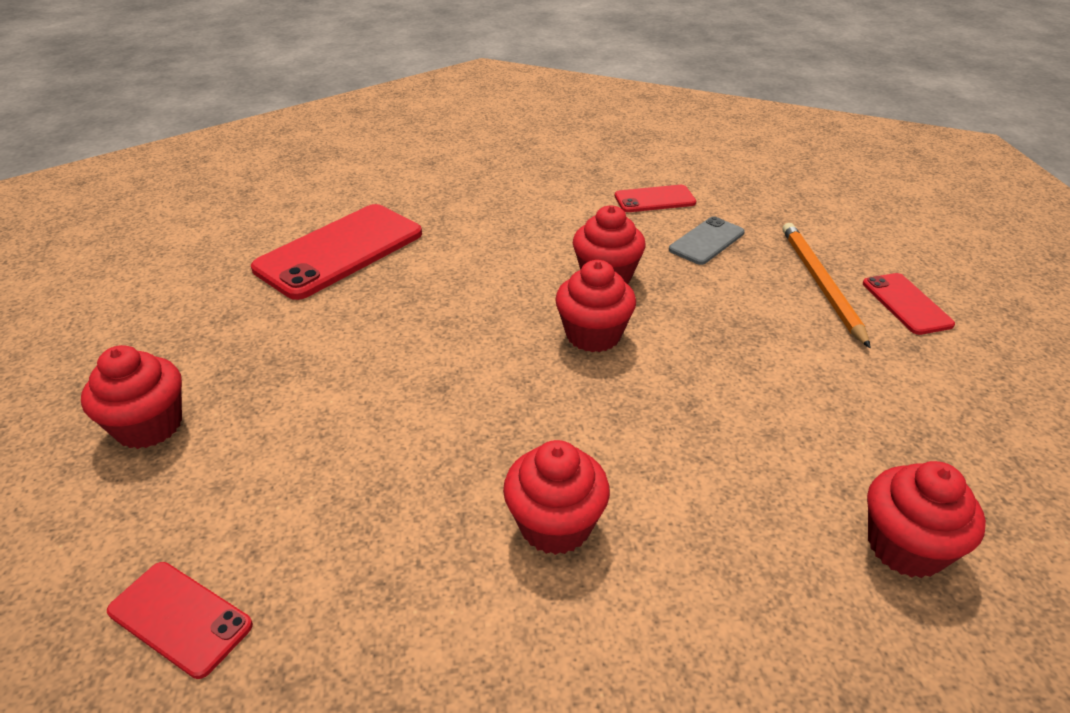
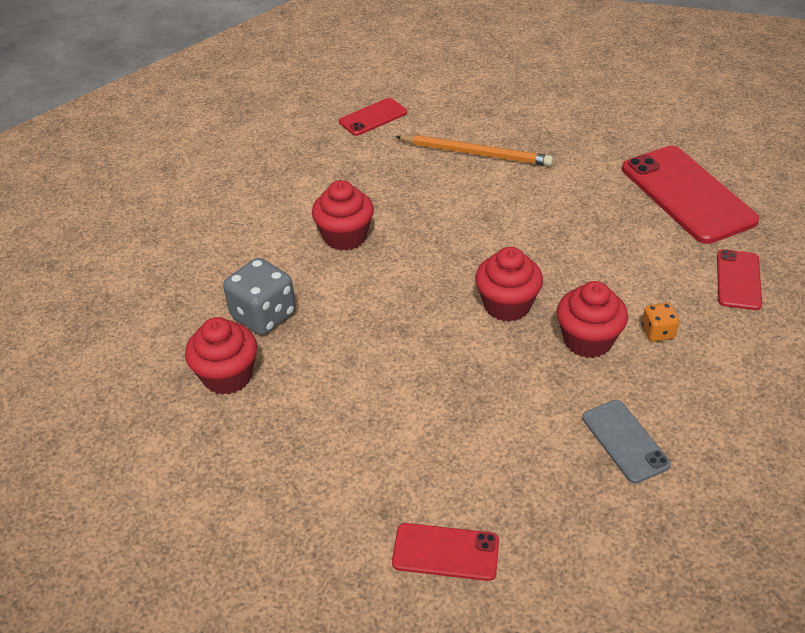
camera: 115 degrees right, 5 degrees up
red cupcake [81,345,182,449] -> none
red phone [615,185,696,212] -> red phone moved to [717,249,762,310]
orange pencil [783,223,871,348] -> orange pencil moved to [396,135,553,166]
none -> grey dice [223,258,296,335]
none -> orange dice [642,303,679,342]

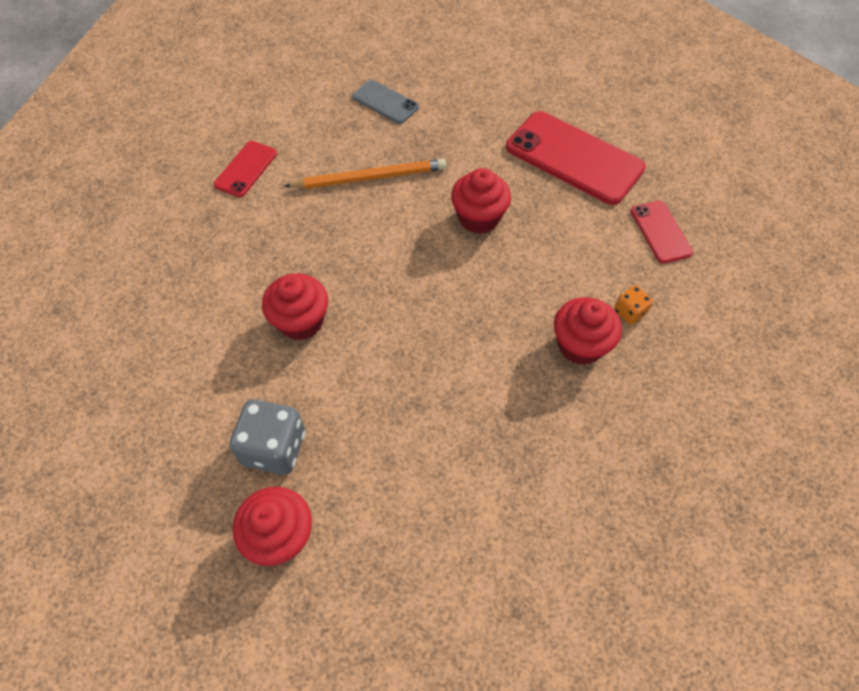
camera: 30 degrees left, 15 degrees up
red phone [392,523,499,581] -> none
red cupcake [475,247,543,322] -> red cupcake moved to [451,168,511,234]
grey phone [582,400,671,484] -> grey phone moved to [352,80,419,124]

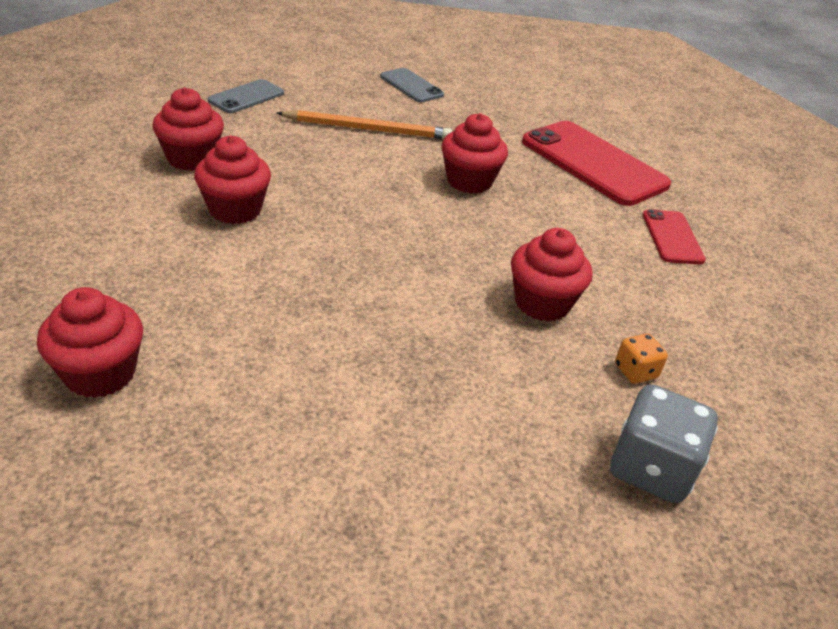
camera: 10 degrees right, 20 degrees down
red phone [214,141,277,197] -> grey phone [208,79,284,113]
grey dice [230,399,305,475] -> grey dice moved to [610,384,718,503]
orange dice [614,285,653,325] -> orange dice moved to [615,334,668,384]
none -> red cupcake [152,87,224,171]

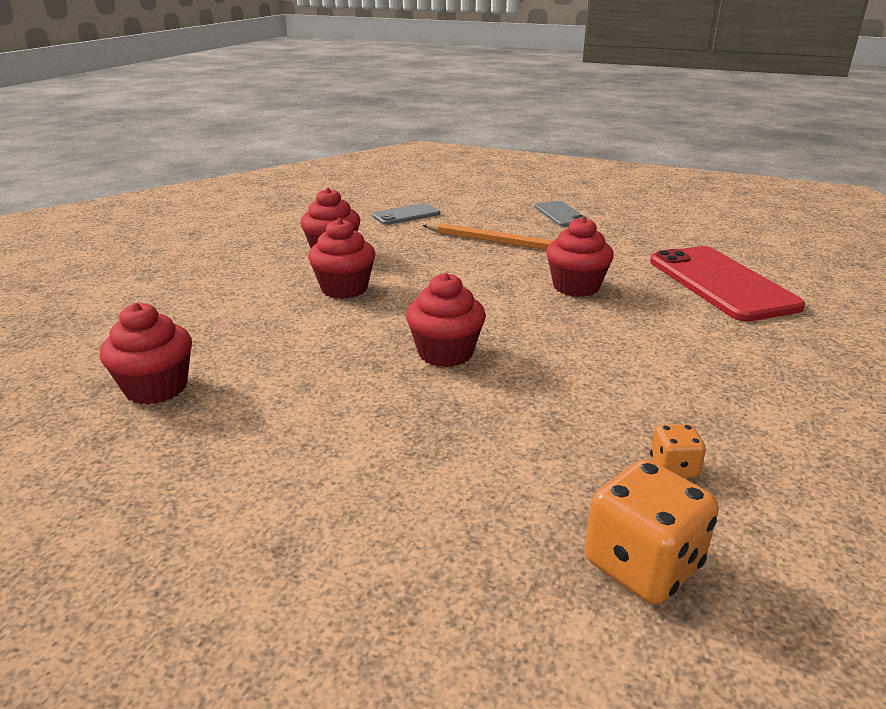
camera: 25 degrees right, 10 degrees down
red cupcake [511,228,593,322] -> red cupcake moved to [406,273,486,367]
grey dice [610,384,718,503] -> orange dice [585,459,719,605]
red phone [643,209,706,264] -> none

